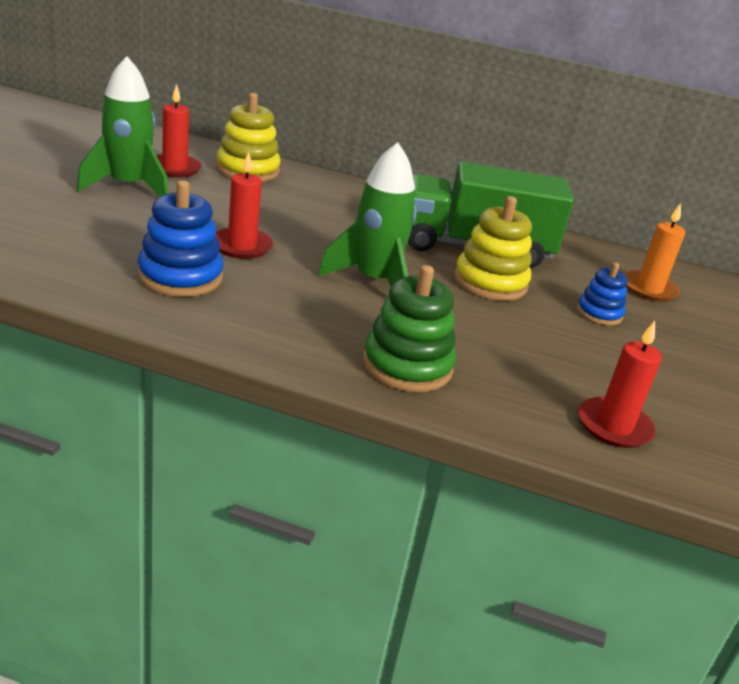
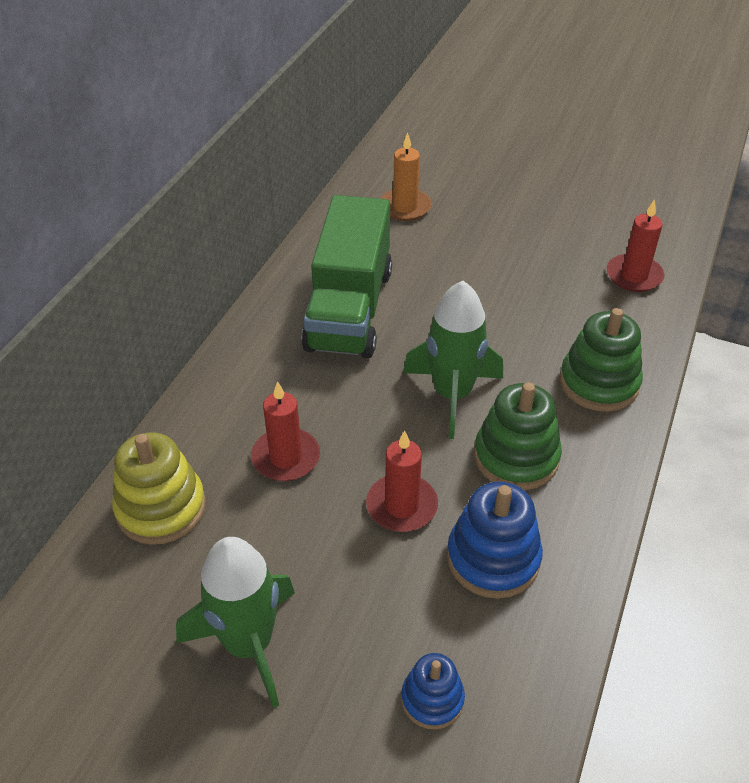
camera: 80 degrees left, 15 degrees up
red candle [156,84,202,177] -> red candle moved to [251,381,320,481]
yellow stacking toy [454,196,532,301] -> none
blue stacking toy [577,263,628,325] -> blue stacking toy moved to [401,653,465,730]
none -> green stacking toy [474,382,562,490]

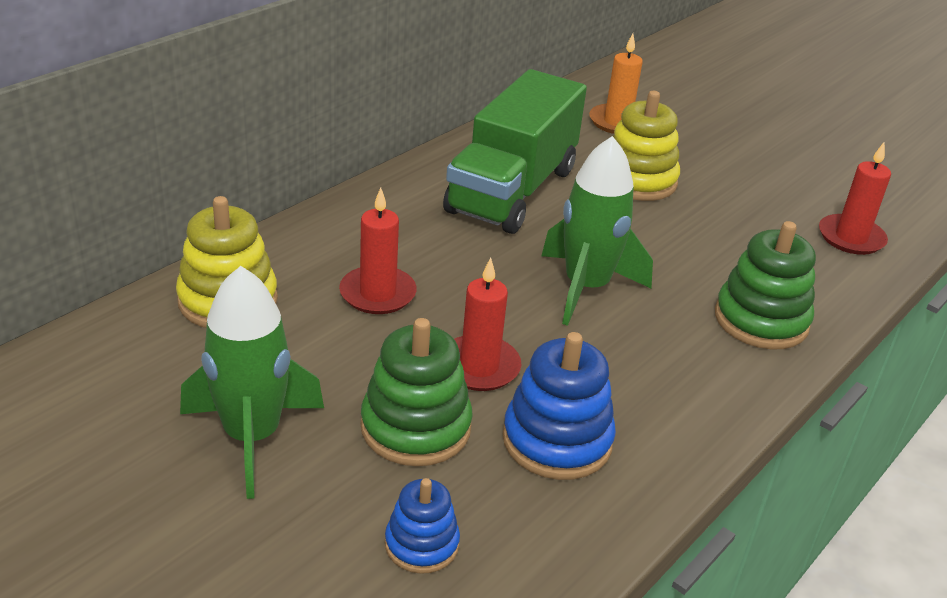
camera: 15 degrees right, 10 degrees down
green stacking toy [474,382,562,490] -> green stacking toy moved to [360,318,473,466]
none -> yellow stacking toy [613,91,680,201]

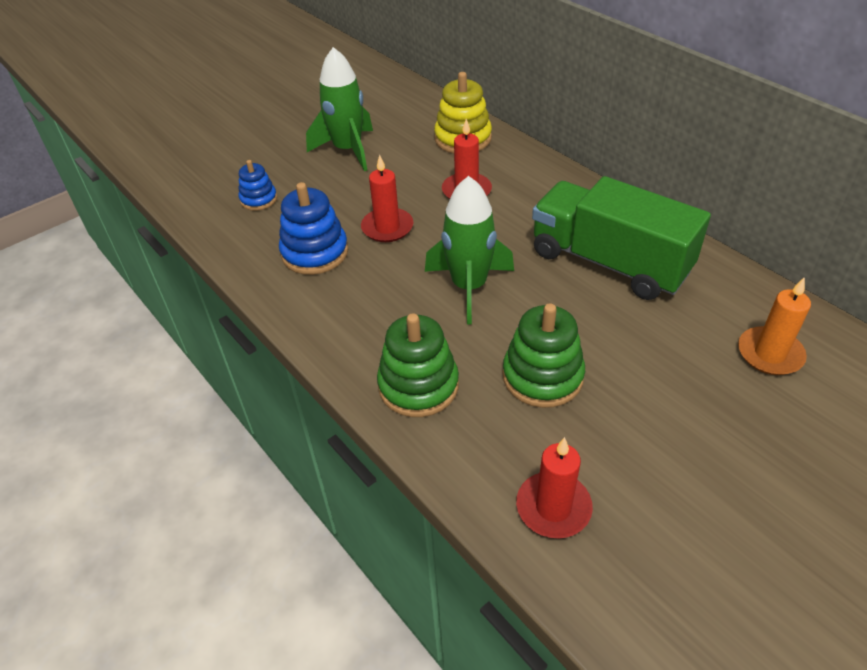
camera: 105 degrees right, 10 degrees up
green stacking toy [360,318,473,466] -> green stacking toy moved to [502,303,585,408]
yellow stacking toy [613,91,680,201] -> none

